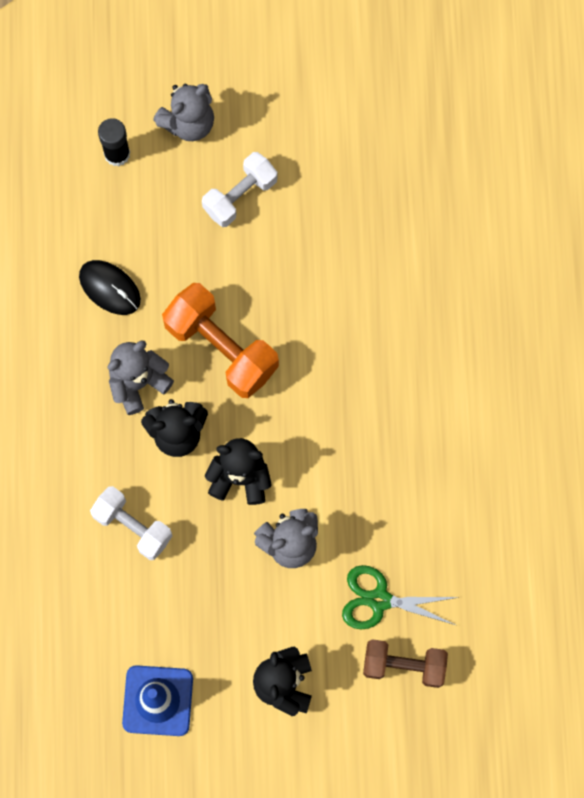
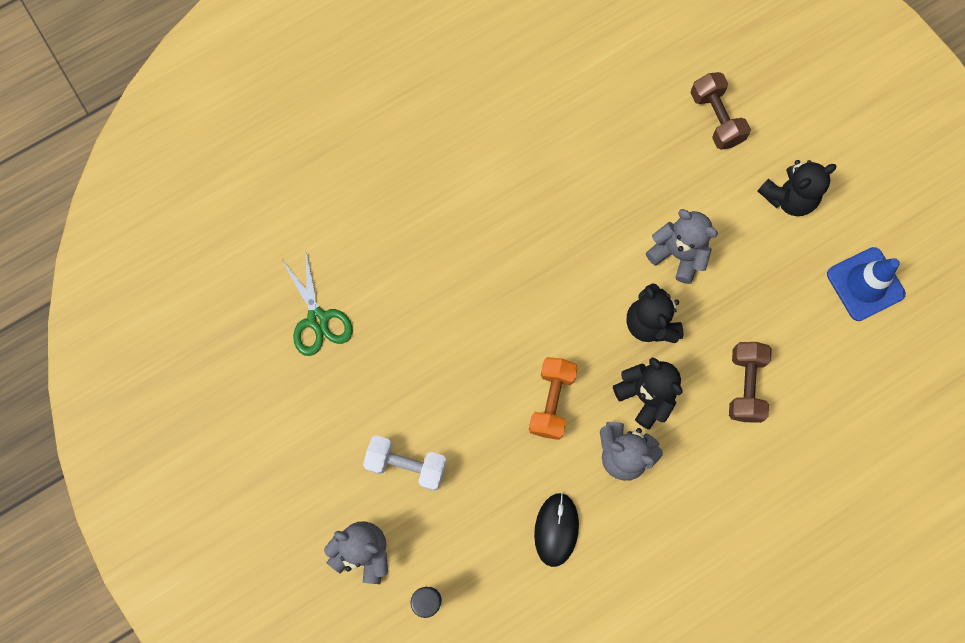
camera: 120 degrees left, 0 degrees up
white dumbbell [90,486,172,560] -> brown dumbbell [729,342,772,423]
orange dumbbell [162,283,279,398] -> orange dumbbell [529,357,578,440], size x0.67
green scissors [342,565,459,629] -> green scissors moved to [282,253,353,356]

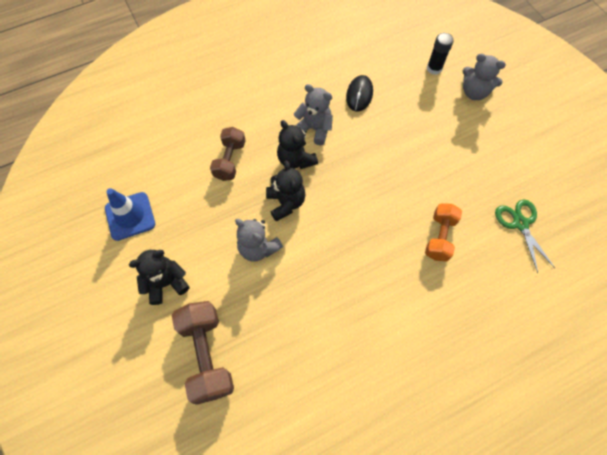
camera: 175 degrees left, 10 degrees down
white dumbbell [363,435,447,491] -> none
orange dumbbell [529,357,578,440] -> orange dumbbell moved to [425,203,462,262]
brown dumbbell [691,72,751,150] -> brown dumbbell [172,301,234,405], size x1.50

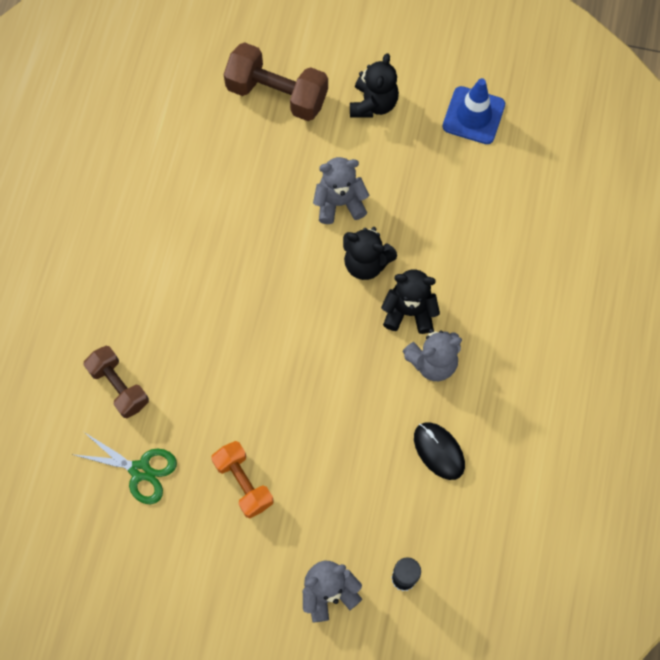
camera: 130 degrees right, 5 degrees up
brown dumbbell [210,127,246,181] -> brown dumbbell moved to [84,346,149,418]
orange dumbbell [425,203,462,262] -> orange dumbbell moved to [211,441,274,518]

